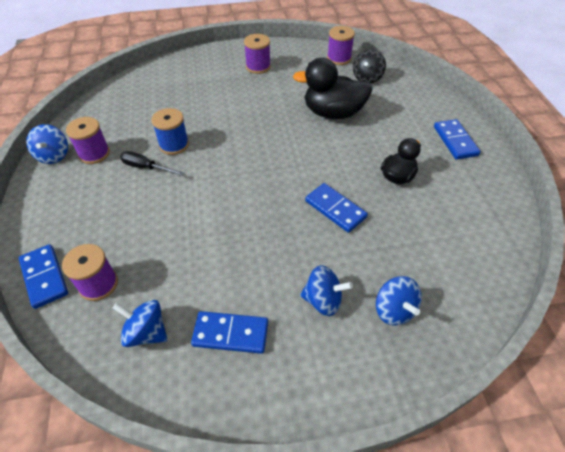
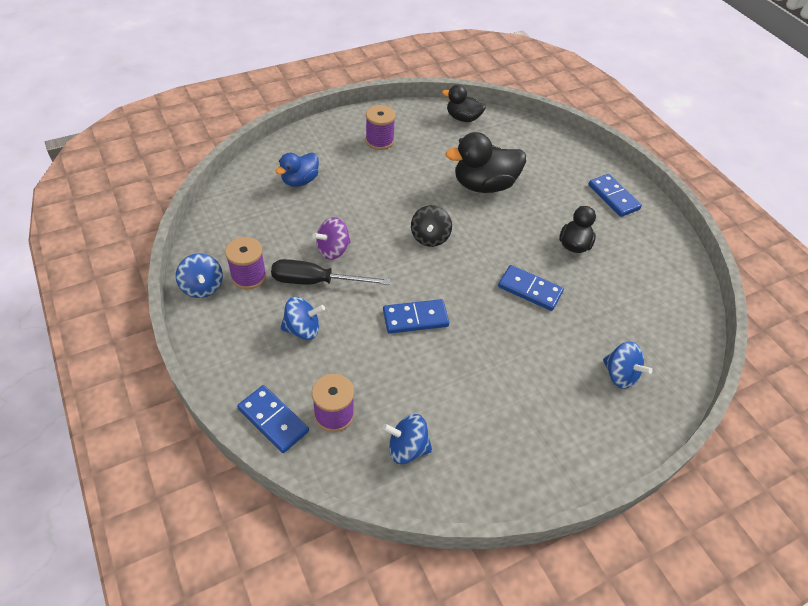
camera: 20 degrees left, 0 degrees up
black screwdriver [120,151,184,176] -> black screwdriver [271,259,390,285], size x1.50
blue spool [151,108,189,155] -> purple spinning top [312,217,351,260]
blue domino [191,311,268,354] -> blue domino moved to [383,299,449,334]
blue spinning top [300,265,353,316] -> blue spinning top moved to [280,297,325,340]
purple spool [327,26,355,65] -> black duck [442,85,486,122]
black spinning top [353,49,386,84] -> black spinning top moved to [411,205,452,247]
none -> blue duck [275,152,319,187]

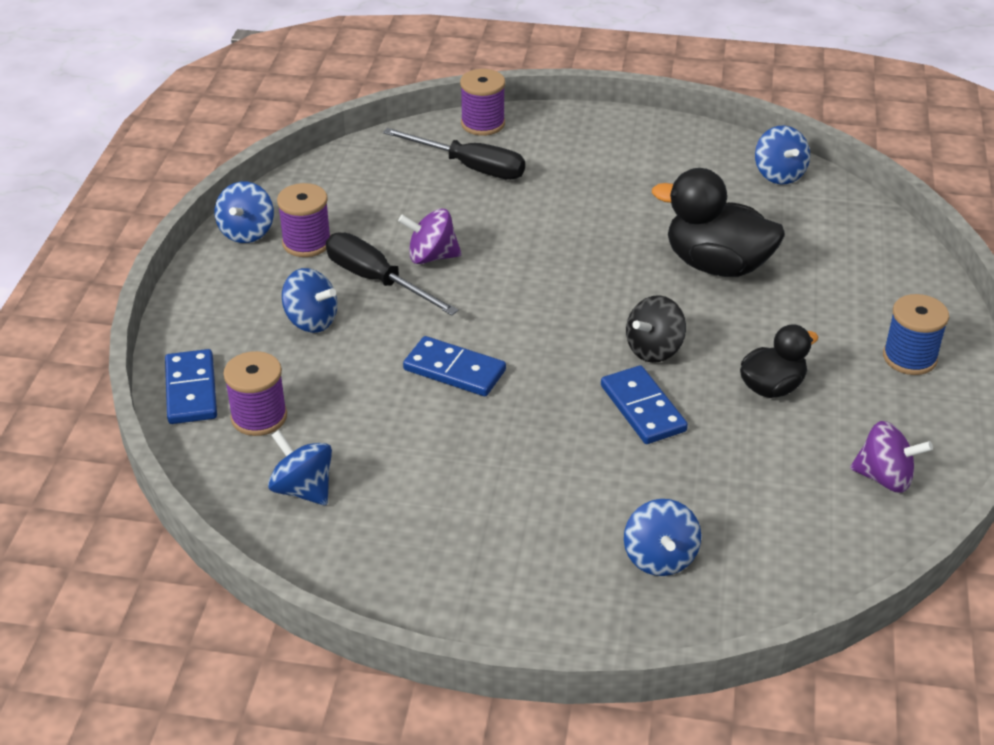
camera: 40 degrees right, 10 degrees down
blue duck [275,152,319,187] -> black screwdriver [383,128,525,180]
purple spool [366,105,396,150] -> purple spool moved to [460,69,505,136]
black spinning top [411,205,452,247] -> black spinning top moved to [626,295,686,363]
black duck [442,85,486,122] -> blue spinning top [755,126,810,184]
blue domino [588,174,642,217] -> blue spool [883,294,949,375]
none -> purple spinning top [850,421,933,493]

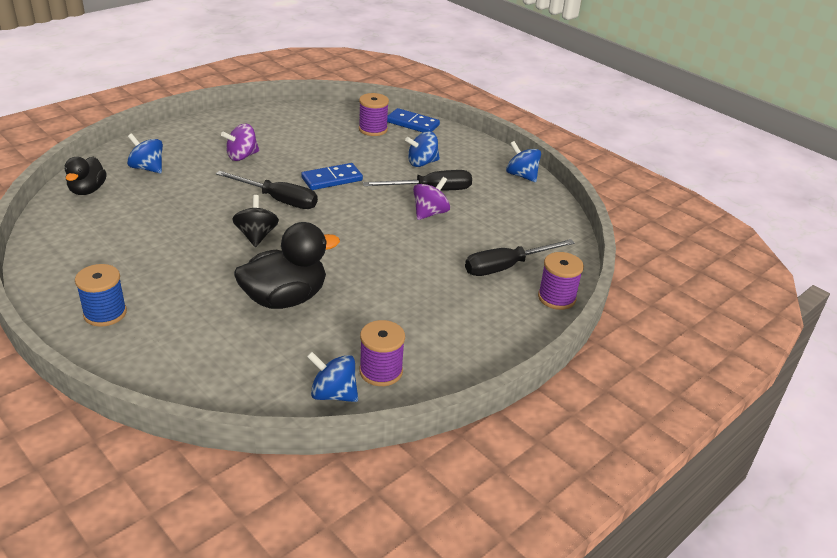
camera: 125 degrees right, 5 degrees down
blue spinning top [268,430,332,505] -> none
purple spool [277,183,330,257] -> purple spool moved to [359,320,405,386]
blue domino [601,365,688,444] -> none
black duck [740,324,818,398] -> black duck moved to [65,157,107,195]
purple spinning top [850,421,933,493] -> purple spinning top moved to [221,124,259,161]
none -> black screwdriver [216,171,318,209]

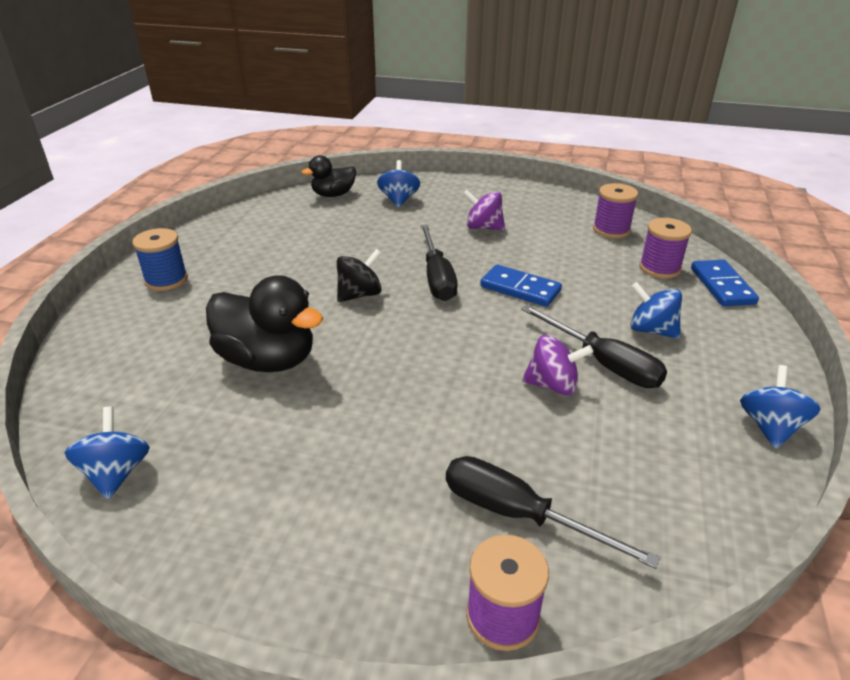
camera: 60 degrees right, 0 degrees up
purple spool [359,320,405,386] -> purple spool moved to [593,183,638,238]

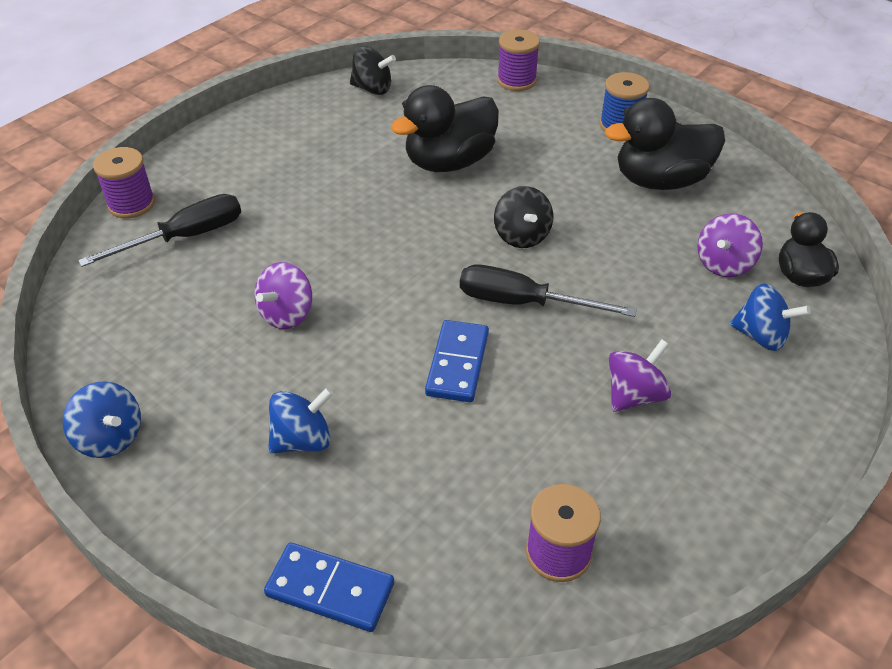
camera: 115 degrees right, 10 degrees up
blue spinning top [65,406,150,499] -> black spinning top [350,46,396,95]
blue domino [480,265,562,307] -> blue domino turned 45 degrees counterclockwise [425,320,489,402]
black screwdriver [521,305,667,388] -> none
purple spool [639,218,692,279] -> purple spool moved to [497,29,540,91]
none -> black duck [605,98,725,190]
none -> purple spinning top [697,213,763,277]

